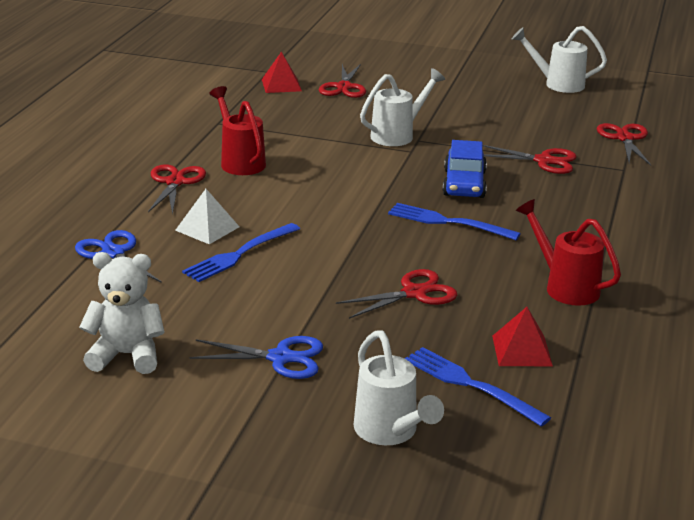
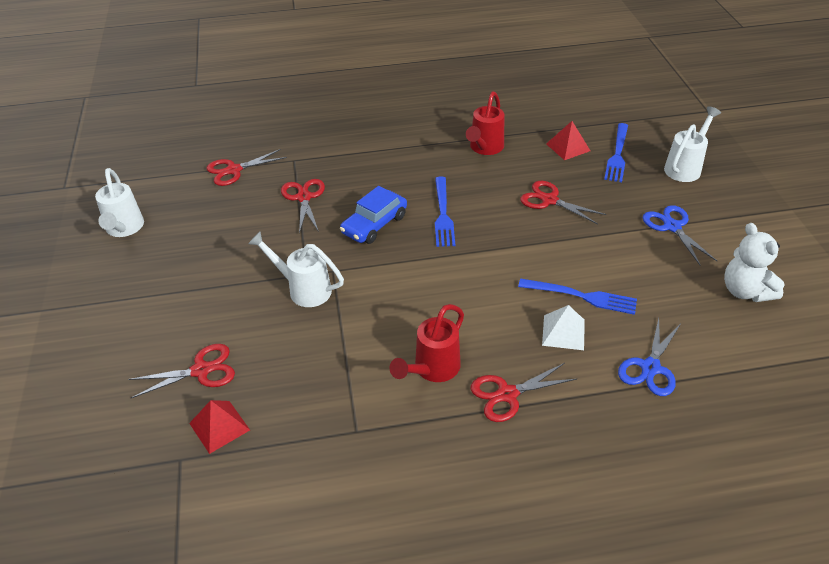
camera: 115 degrees left, 15 degrees up
blue car [442,140,487,198] -> blue car turned 150 degrees clockwise [340,186,407,244]

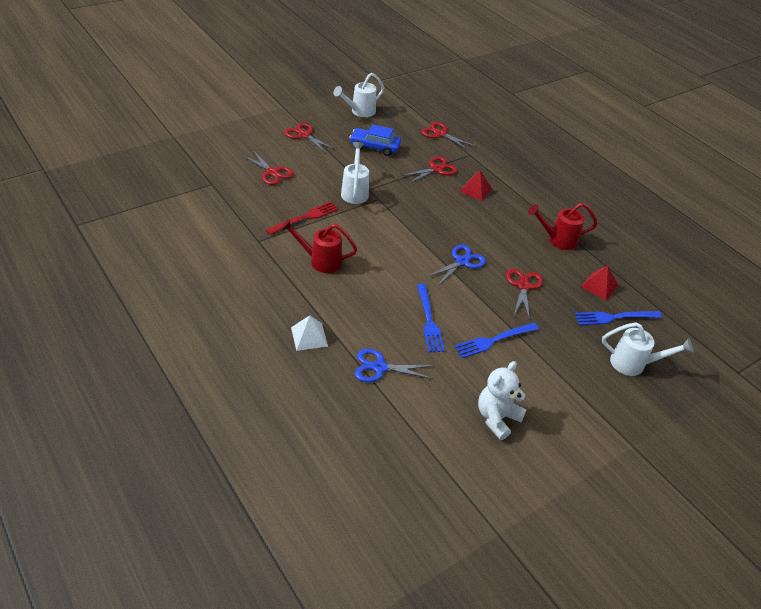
camera: 60 degrees right, 0 degrees up
red pyramid [189,400,250,454] -> red pyramid moved to [460,170,492,201]
blue car [340,186,407,244] -> blue car moved to [349,124,401,156]
blue fork [435,177,455,247] -> blue fork moved to [454,323,539,358]
red scissors [471,363,577,422] -> red scissors moved to [284,123,336,154]
white pyramid [542,305,585,350] -> white pyramid moved to [291,315,328,351]
blue scissors [643,205,717,265] -> blue scissors moved to [426,245,486,285]
none -> red fork [266,201,339,235]

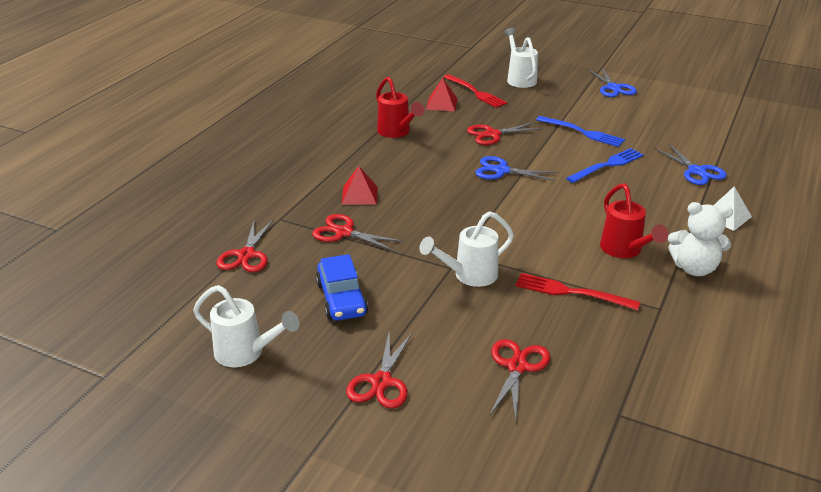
camera: 115 degrees left, 10 degrees down
white teddy bear [478,361,527,440] -> white teddy bear moved to [668,202,733,276]
blue fork [575,311,662,325] -> red fork [443,74,507,108]
none -> blue scissors [588,68,637,97]

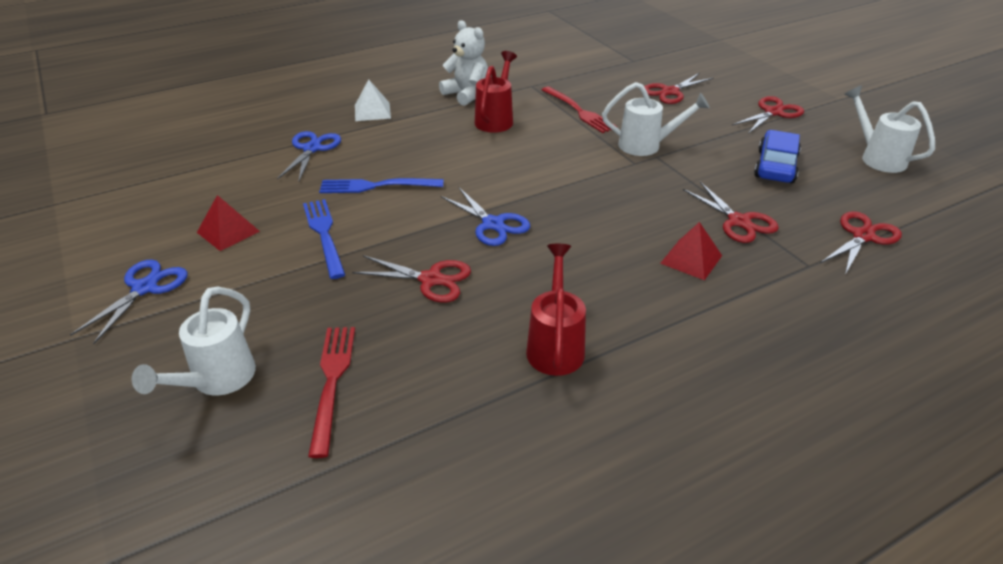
camera: 145 degrees left, 5 degrees up
red pyramid [426,78,458,111] -> red pyramid moved to [197,195,260,251]

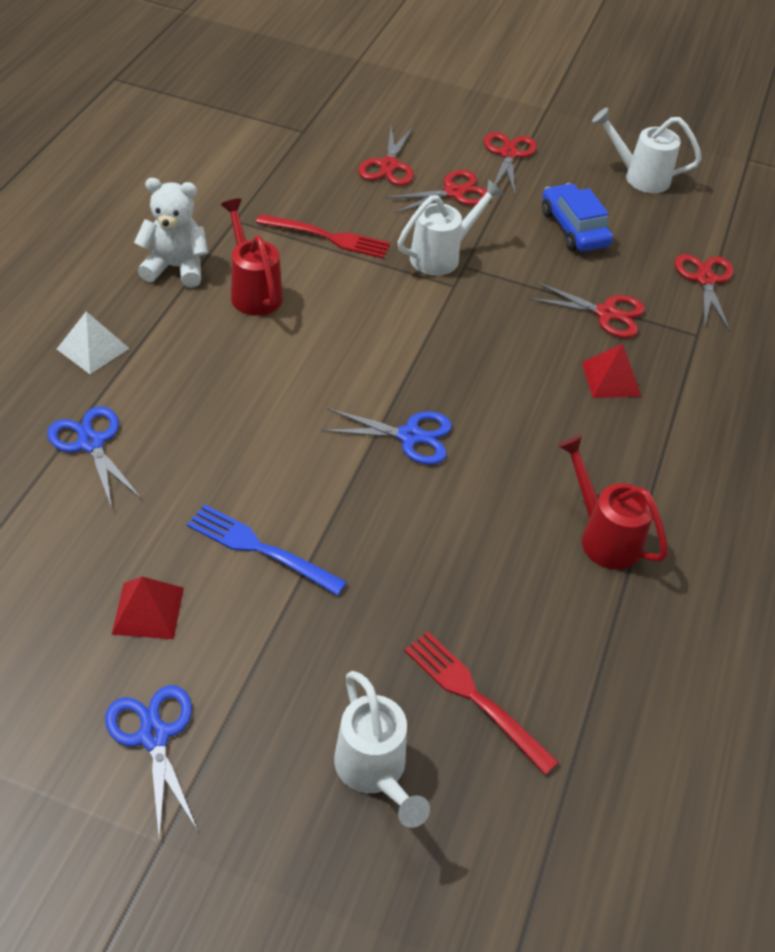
camera: 45 degrees left, 10 degrees up
blue fork [319,178,444,193] -> none
red scissors [352,255,471,303] -> red scissors moved to [385,170,487,213]

